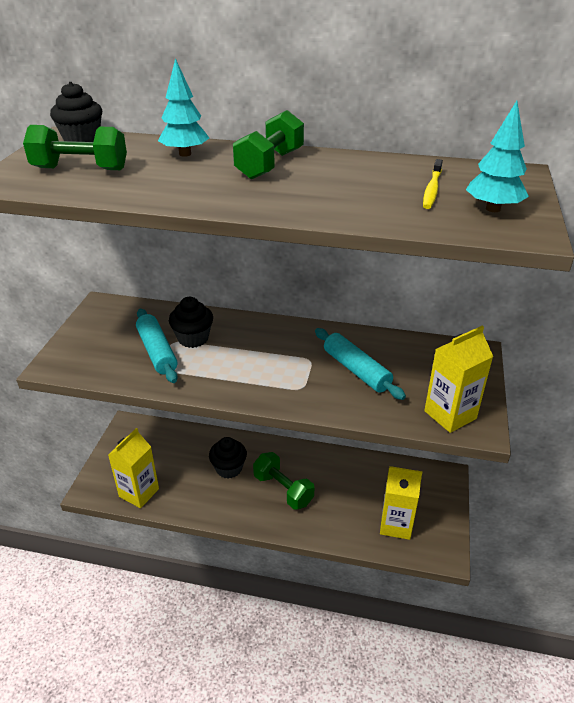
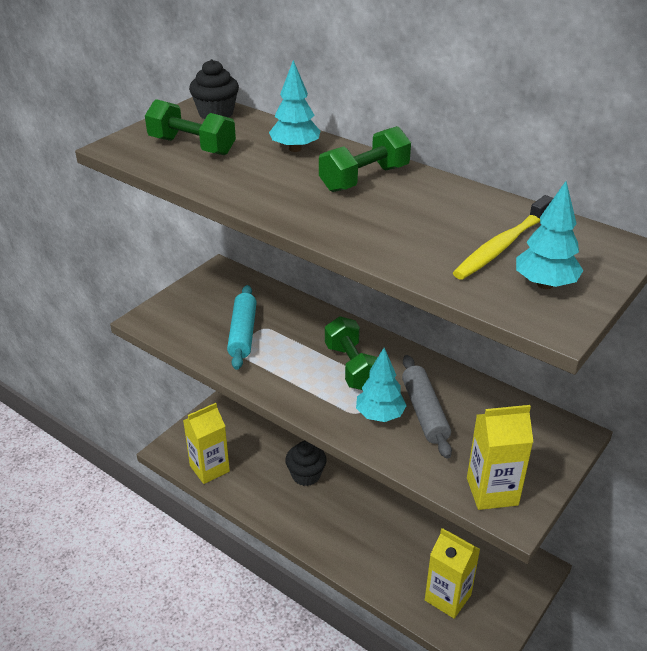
camera: 25 degrees right, 0 degrees up
black cupcake [169,297,213,348] -> none
green dumbbell [253,452,315,510] -> green dumbbell moved to [325,316,378,390]
turquoise rolling pin [315,328,406,400] -> grey rolling pin [402,355,452,459]
yellow toothbrush [423,159,443,209] -> yellow toothbrush [453,195,553,280], size x1.52
none -> turquoise tree [356,348,407,422]

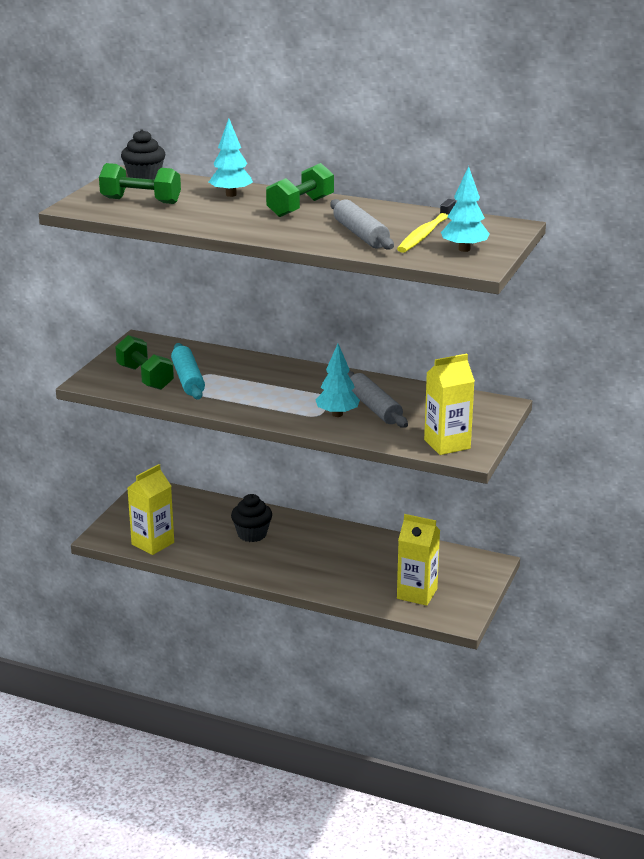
camera: 15 degrees left, 10 degrees down
green dumbbell [325,316,378,390] -> green dumbbell moved to [115,335,174,390]
none -> grey rolling pin [330,199,394,250]

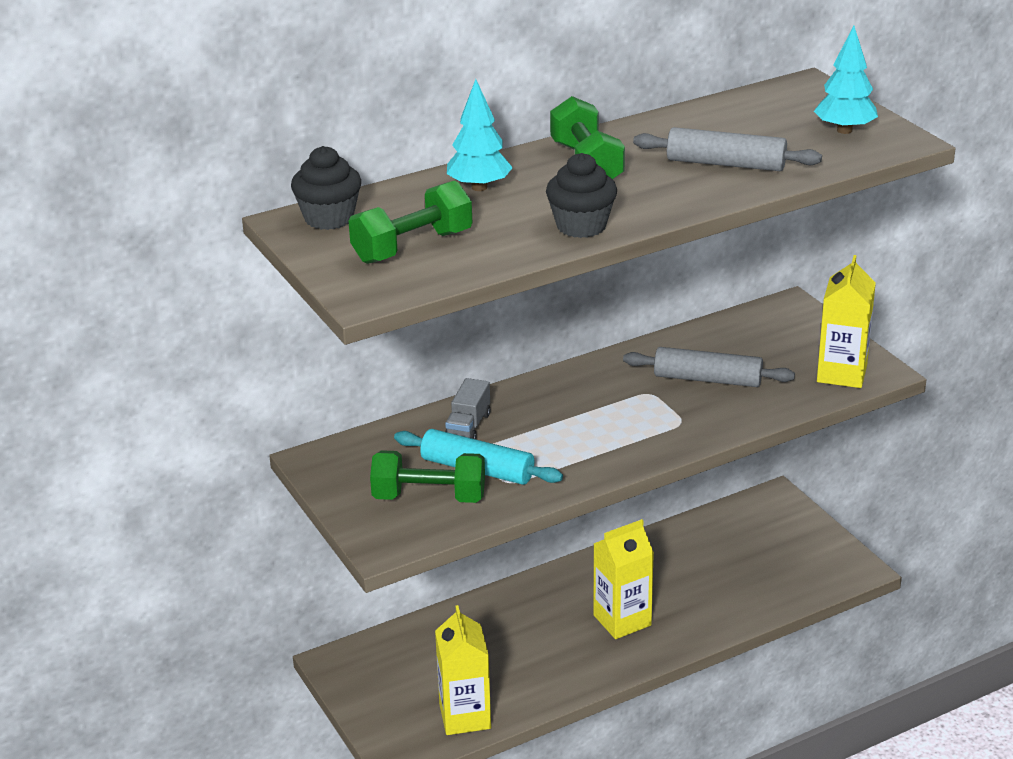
camera: 50 degrees left, 5 degrees up
black cupcake [231,494,272,542] -> black cupcake moved to [546,153,617,238]
turquoise tree [316,344,360,417] -> none
yellow toothbrush [397,199,456,253] -> none
yellow carton [397,514,440,606] -> yellow carton moved to [593,519,654,639]
none -> grey truck [445,378,490,439]

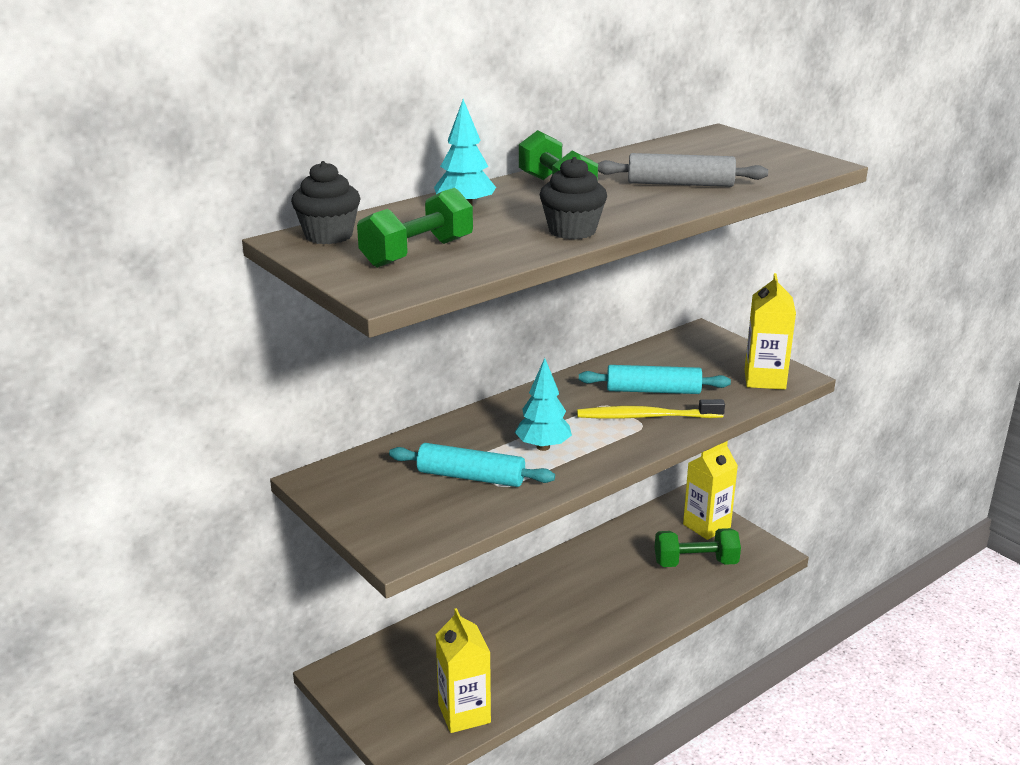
camera: 10 degrees left, 5 degrees down
green dumbbell [370,450,485,503] -> green dumbbell moved to [655,528,741,567]
grey truck [445,378,490,439] -> none
yellow carton [593,519,654,639] -> yellow carton moved to [683,441,738,540]
grey rolling pin [623,347,795,387] -> turquoise rolling pin [579,365,731,394]
turquoise tree [814,25,878,134] -> turquoise tree moved to [515,358,572,451]
none -> yellow toothbrush [577,399,725,419]

